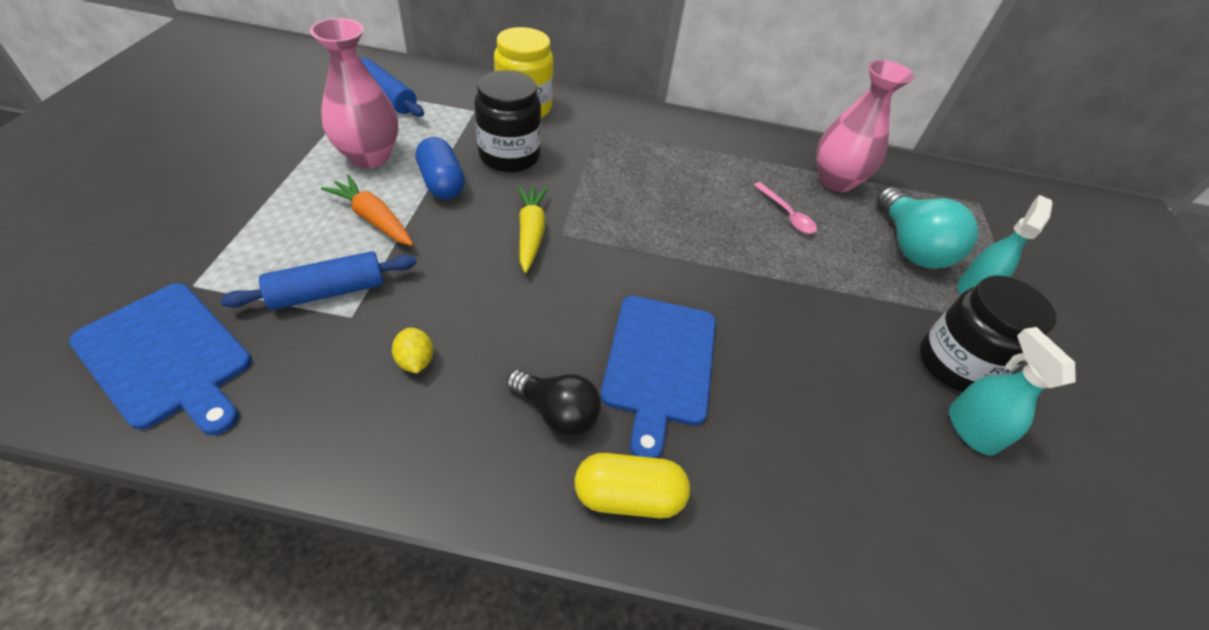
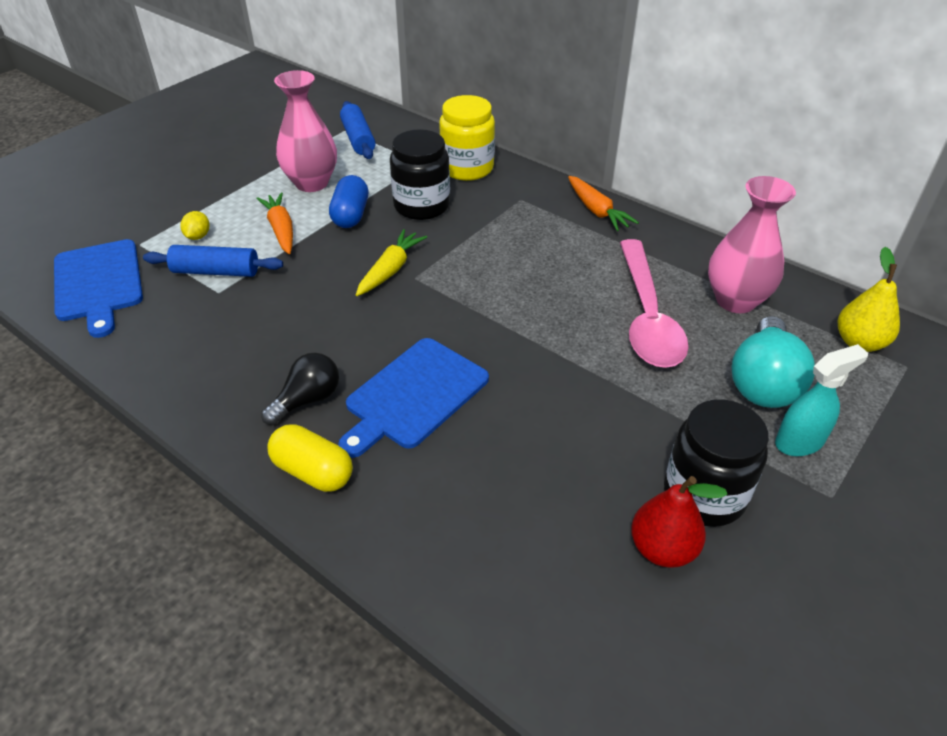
camera: 35 degrees right, 5 degrees down
yellow lemon [392,327,433,373] -> yellow lemon moved to [180,211,209,240]
black light bulb [506,369,601,436] -> black light bulb turned 105 degrees counterclockwise [261,352,339,425]
pink spoon [754,182,817,234] -> pink spoon [620,239,689,368], size x2.23
turquoise spray bottle [949,327,1075,456] -> red pear [631,476,728,568]
none -> orange carrot [568,176,639,231]
none -> yellow pear [838,247,900,352]

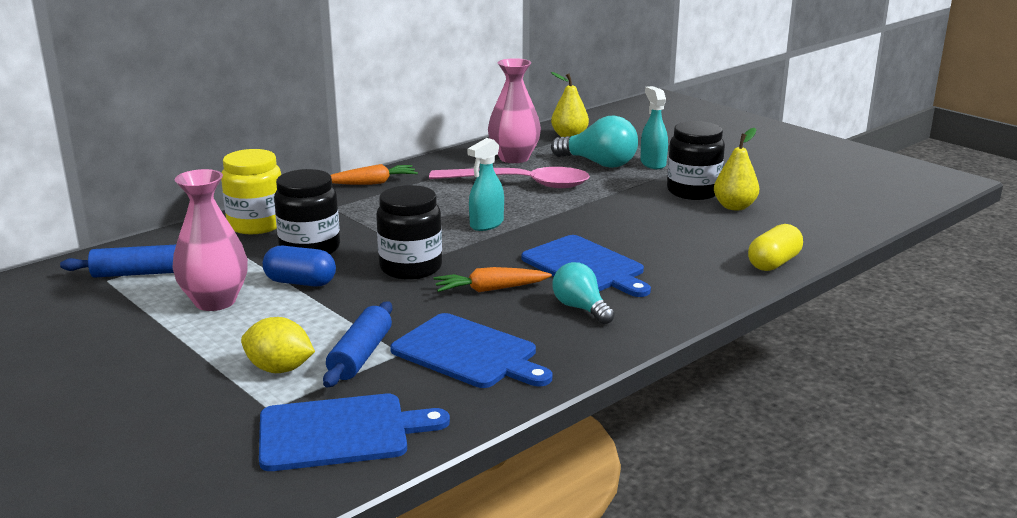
camera: 80 degrees left, 20 degrees down
yellow lemon [180,211,209,240] -> yellow lemon [241,317,315,373], size x1.64
orange carrot [256,193,293,254] -> orange carrot moved to [434,267,552,293]
black light bulb [261,352,339,425] -> turquoise light bulb [553,262,615,324]
yellow capsule [267,424,353,492] -> yellow capsule moved to [748,224,803,271]
yellow carrot [356,229,427,296] -> black jar [376,185,442,280]
red pear [631,476,728,568] -> yellow pear [714,128,759,211]
none -> blue cutting board [390,313,552,388]
none -> turquoise spray bottle [467,138,504,231]

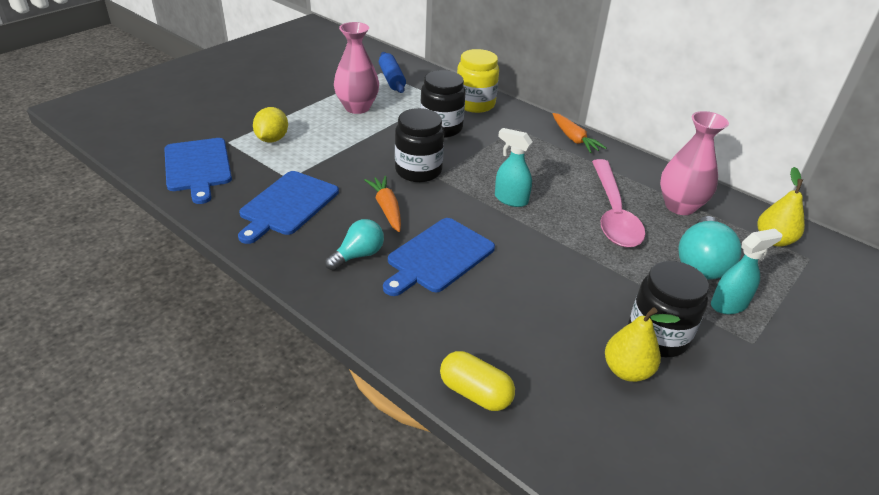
camera: 80 degrees right, 15 degrees up
blue capsule [263,246,336,286] -> none
blue rolling pin [323,301,392,387] -> none

